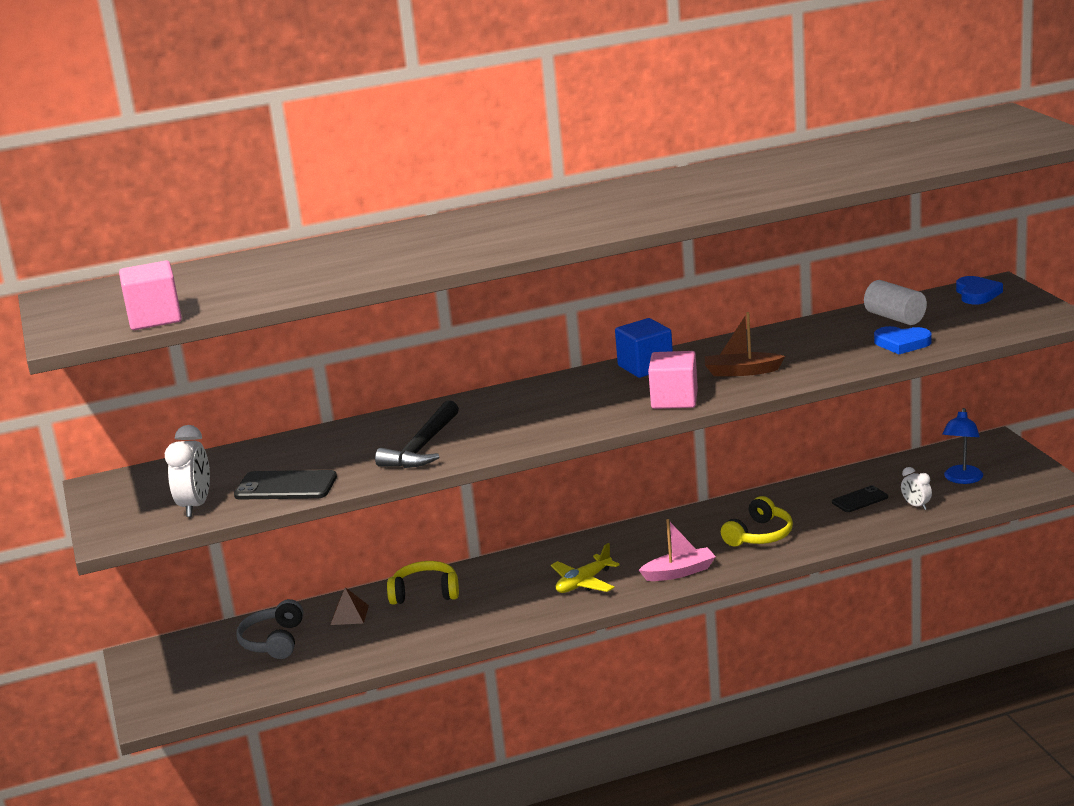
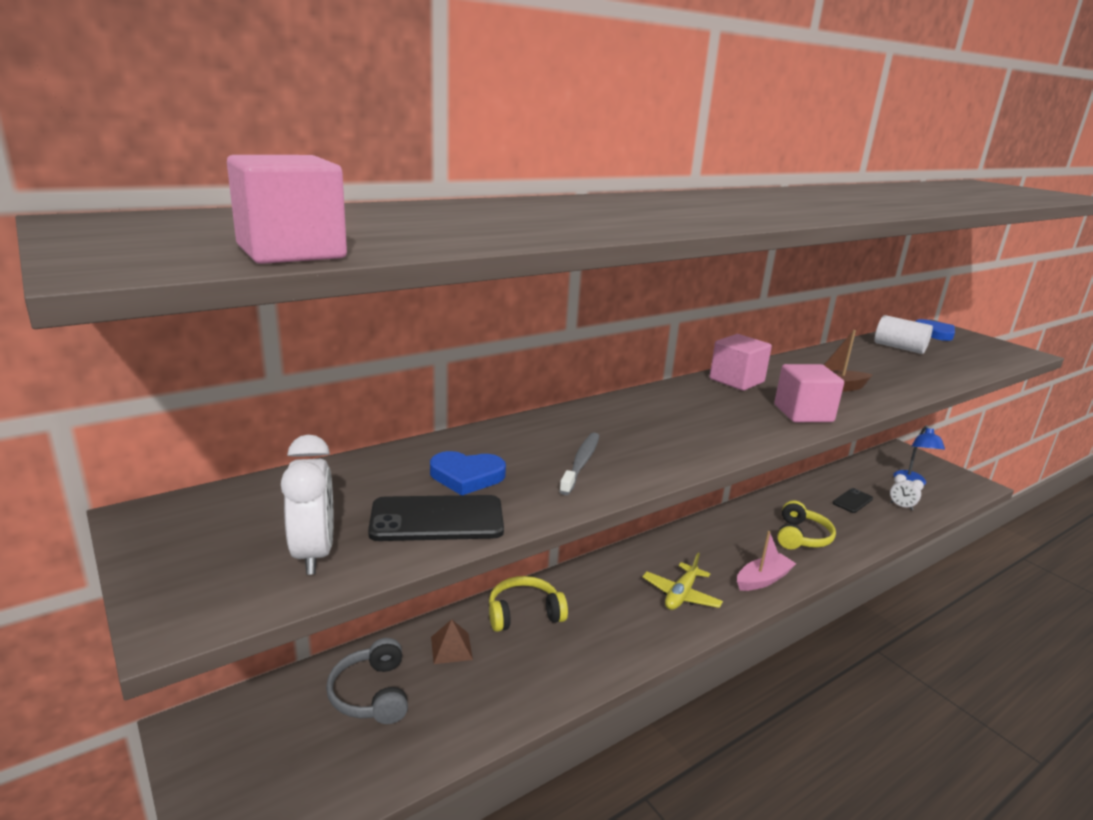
camera: 20 degrees left, 0 degrees up
black hammer [375,400,459,468] -> grey toothbrush [559,432,599,495]
blue cube [615,318,673,378] -> pink cube [710,334,772,391]
blue heart [874,326,932,354] -> blue heart moved to [430,451,506,495]

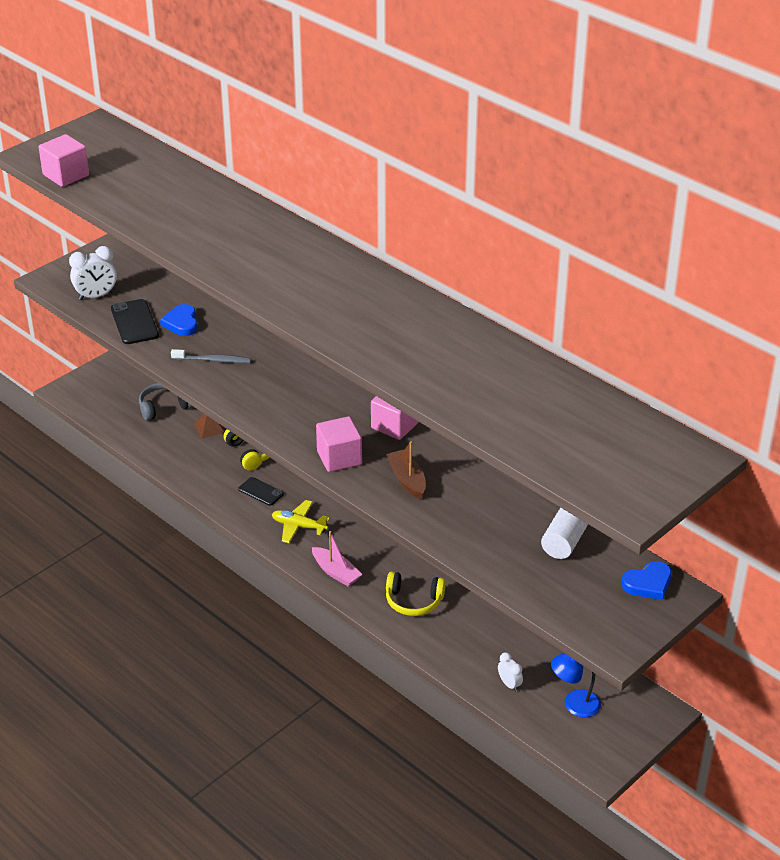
camera: 80 degrees right, 15 degrees up
black phone [832,488,873,513] -> black phone moved to [238,477,284,506]
white clock [890,474,924,510] -> white clock turned 120 degrees clockwise [498,652,523,692]

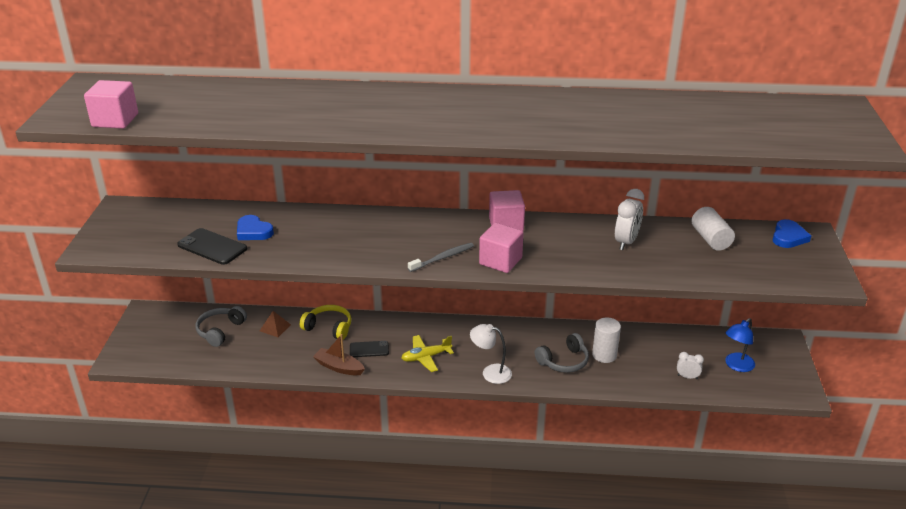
camera: 40 degrees left, 5 degrees down
white clock [69,246,117,300] -> white clock moved to [615,189,644,250]
grey toothbrush [171,349,251,363] -> grey toothbrush moved to [408,243,474,272]
pink boat [312,531,362,586] -> white lamp [470,324,512,384]
yellow headphones [386,571,446,616] -> grey headphones [535,333,589,373]
brown boat [387,441,426,499] -> brown boat moved to [313,334,365,375]
none -> white cylinder [592,317,621,363]

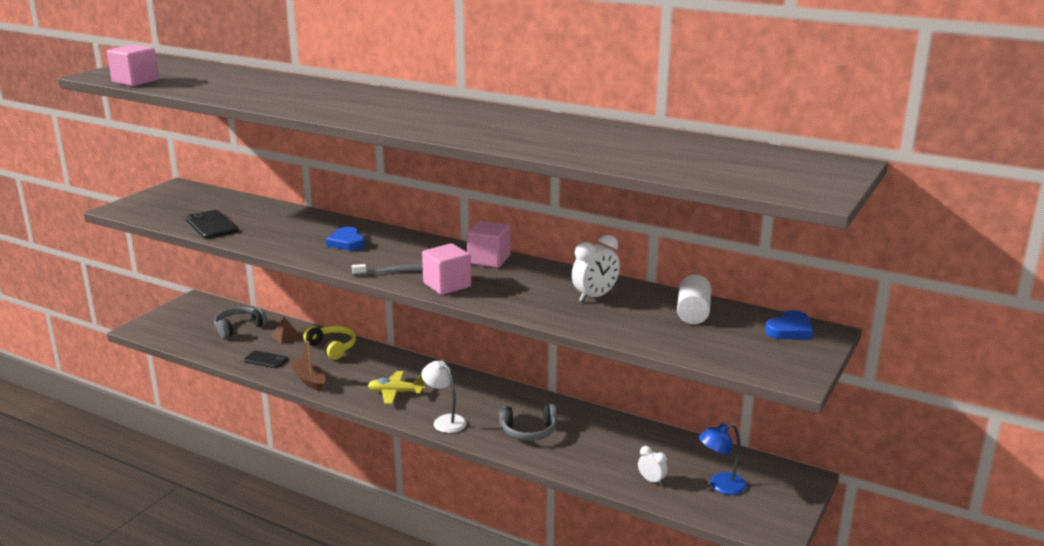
camera: 25 degrees right, 10 degrees down
blue heart [237,215,274,240] -> blue heart moved to [326,227,365,250]
black phone [350,341,389,357] -> black phone moved to [244,351,288,368]
white cylinder [592,317,621,363] -> none

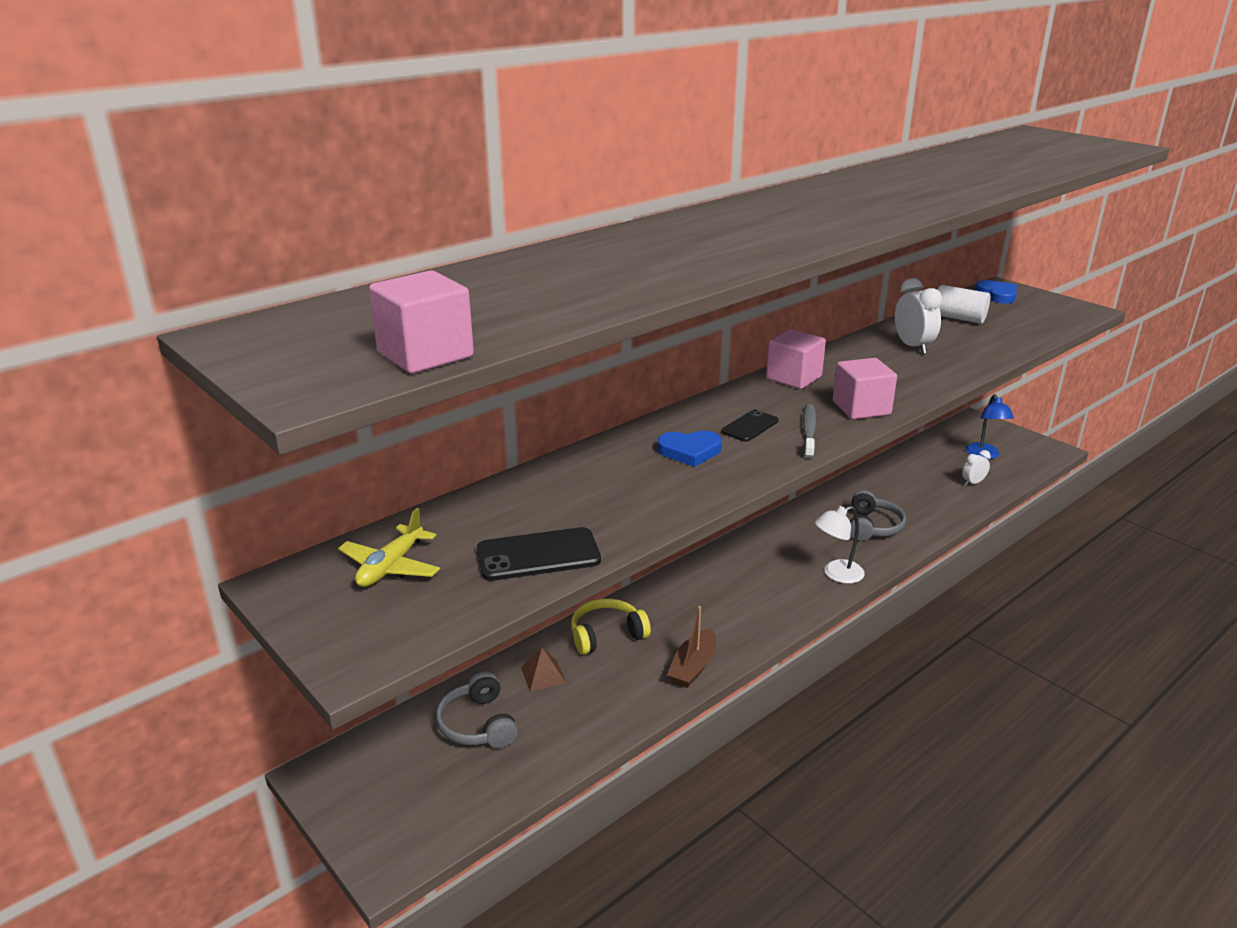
camera: 70 degrees left, 5 degrees up
black phone [244,351,288,368] -> black phone moved to [721,409,779,442]
brown boat [289,341,326,391] -> brown boat turned 45 degrees counterclockwise [667,606,716,688]
yellow plane [368,371,426,404] -> yellow plane moved to [338,508,440,587]

